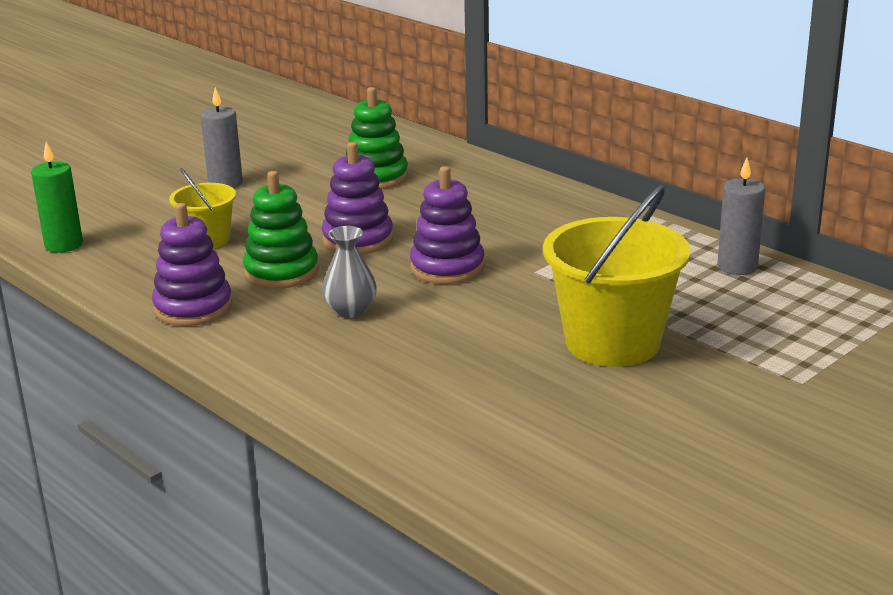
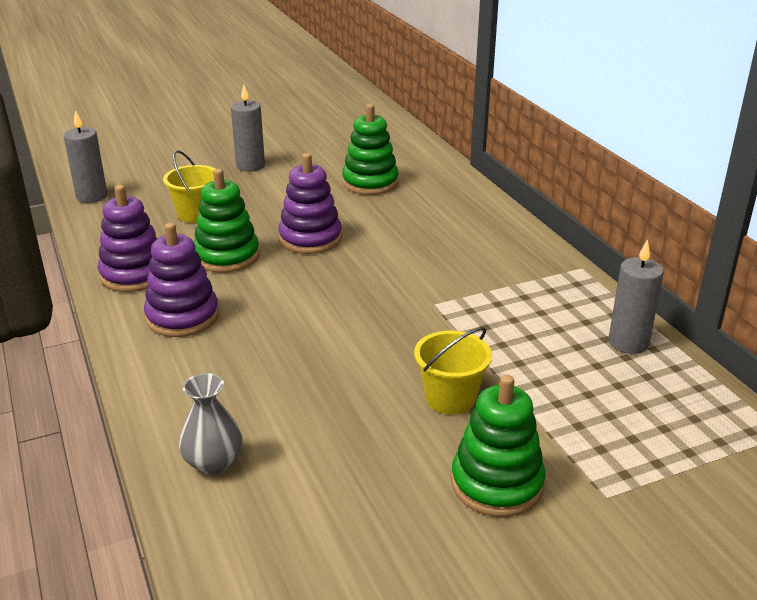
camera: 20 degrees right, 5 degrees up
green candle [31,142,83,253] -> grey candle [64,110,107,203]
grey vase [322,226,377,318] -> grey vase moved to [179,373,243,475]
purple stacking toy [410,166,485,284] -> purple stacking toy moved to [144,223,219,337]
yellow bucket [543,185,690,367] -> yellow bucket [414,327,492,414], size x0.54
none -> green stacking toy [451,375,546,517]

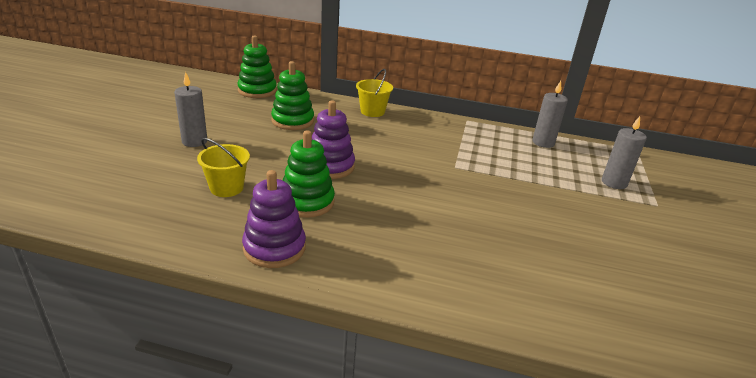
camera: 55 degrees left, 0 degrees up
grey candle [64,110,107,203] -> grey candle moved to [602,116,647,189]
purple stacking toy [144,223,219,337] -> none
grey vase [179,373,243,475] -> none
yellow bucket [414,327,492,414] -> yellow bucket moved to [356,69,393,117]
green stacking toy [451,375,546,517] -> green stacking toy moved to [237,35,277,98]

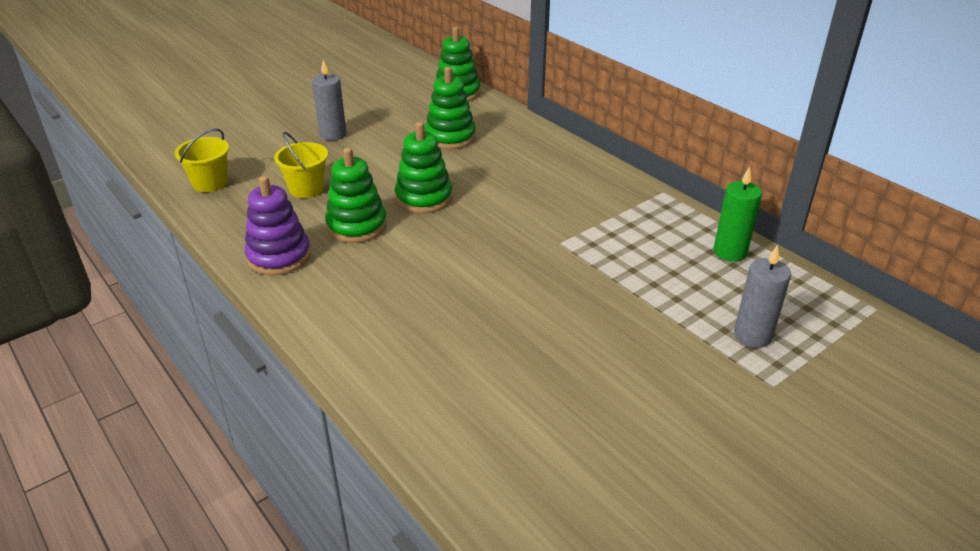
camera: 40 degrees right, 5 degrees up
purple stacking toy [312,100,355,179] -> green stacking toy [395,122,453,213]
yellow bucket [356,69,393,117] -> yellow bucket moved to [175,128,229,192]
grey candle [532,81,568,148] -> green candle [713,167,762,262]

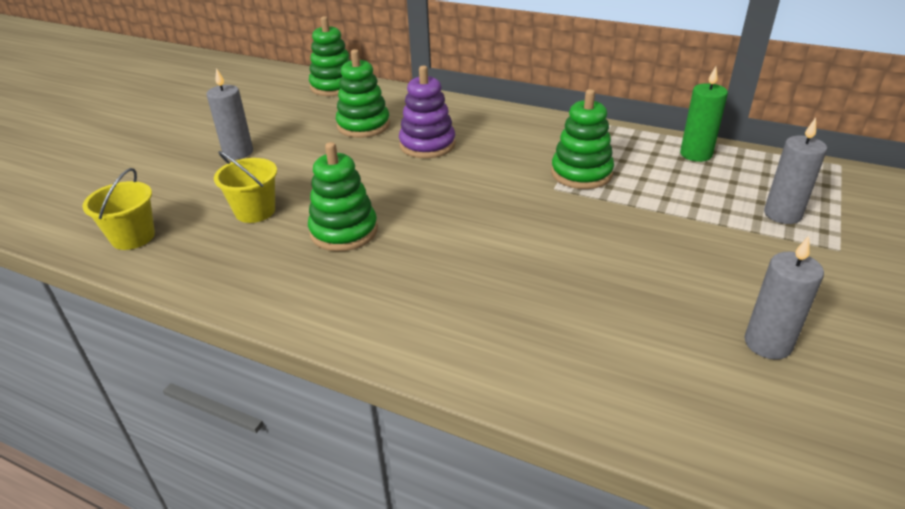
camera: 25 degrees left, 0 degrees up
purple stacking toy [244,176,311,275] -> purple stacking toy moved to [399,66,456,158]
green stacking toy [395,122,453,213] -> green stacking toy moved to [551,89,614,189]
none -> grey candle [745,236,824,360]

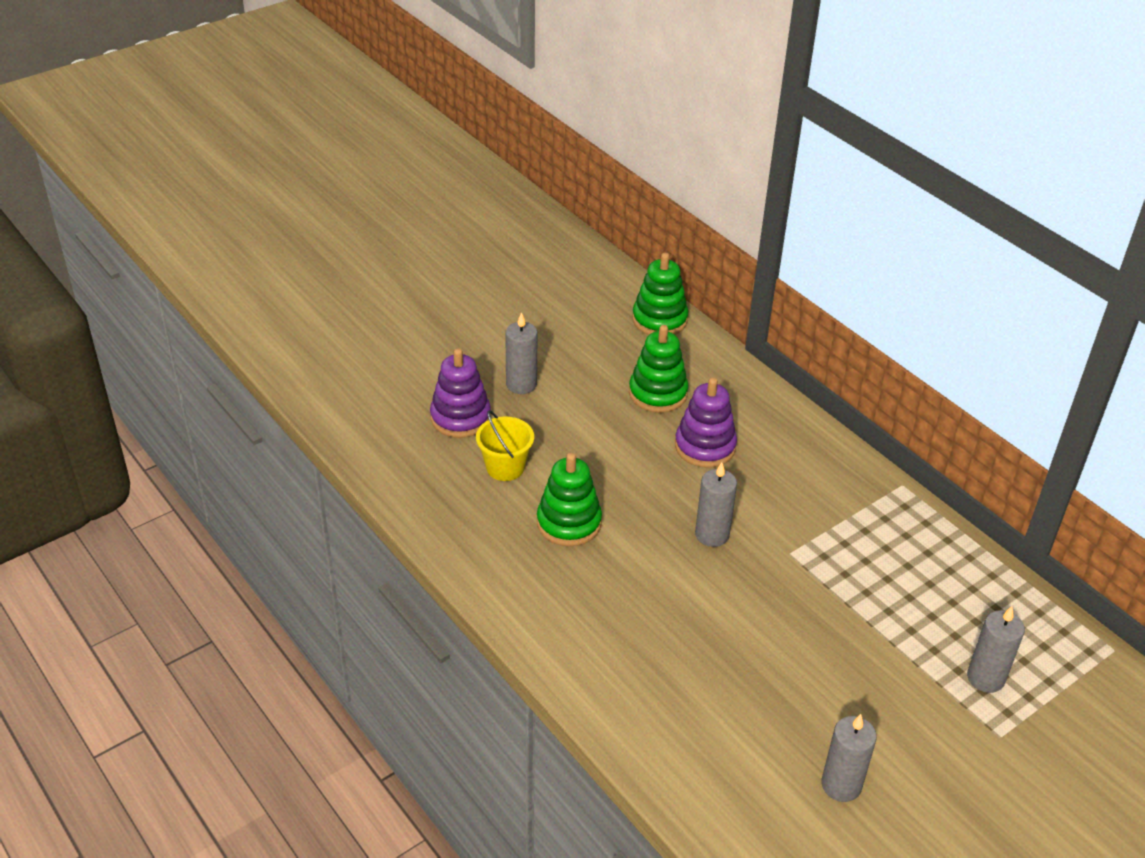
camera: 25 degrees right, 5 degrees up
yellow bucket [82,168,155,250] -> none
green stacking toy [551,89,614,189] -> none
green candle [680,66,728,162] -> none
none -> purple stacking toy [430,348,491,438]
none -> grey candle [695,462,737,547]

